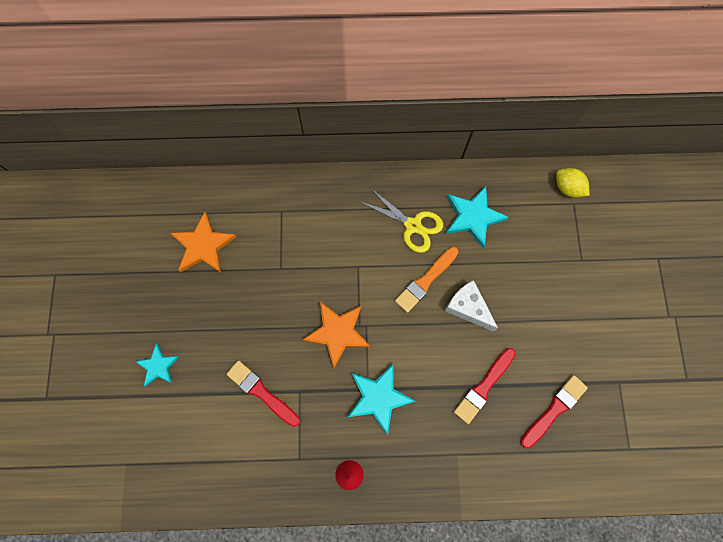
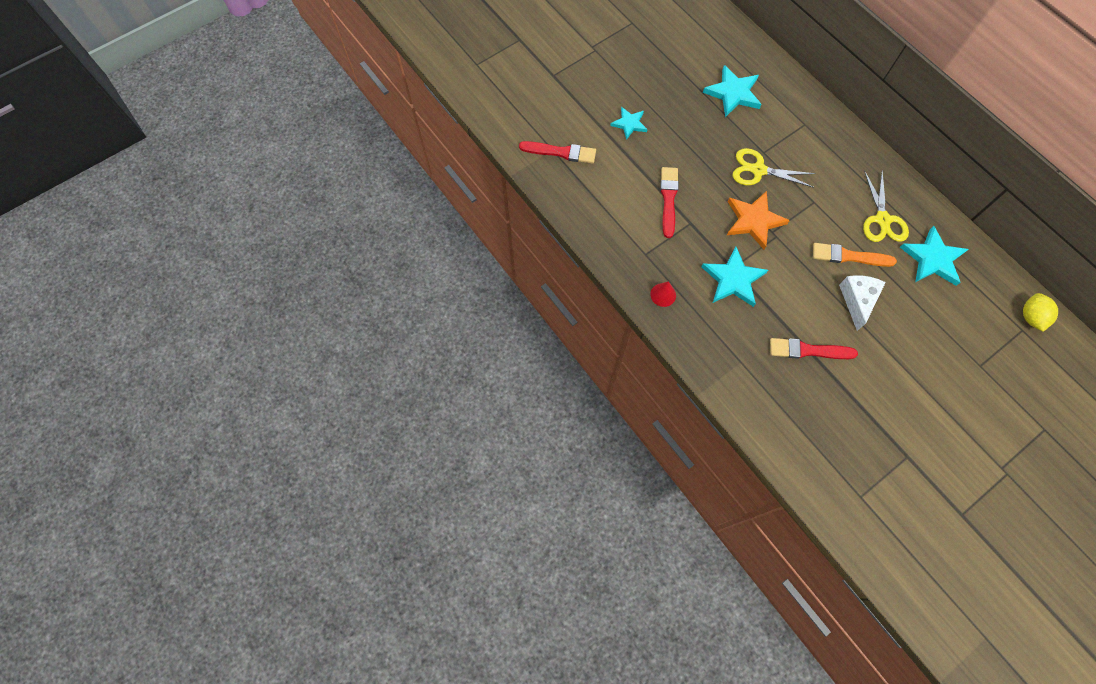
camera: 55 degrees right, 5 degrees down
orange star [171,212,237,273] -> turquoise star [703,65,762,117]
red brush [520,375,588,449] -> red brush moved to [519,141,596,164]
none -> yellow scissors [732,148,816,188]

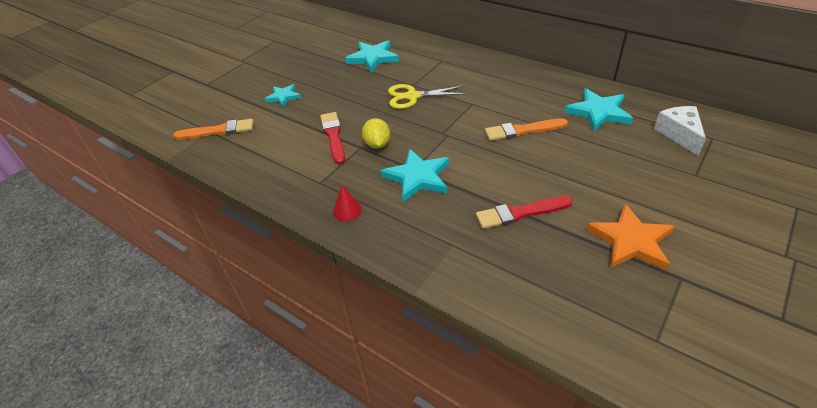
camera: 15 degrees left, 25 degrees down
red brush [519,141,596,164] -> orange brush [173,119,254,140]
orange star [727,191,790,249] -> orange star moved to [586,204,674,270]
white cheese [839,275,886,331] -> white cheese moved to [654,106,706,156]
yellow scissors [863,170,909,242] -> none
yellow lemon [1023,293,1058,332] -> yellow lemon moved to [362,118,390,149]

